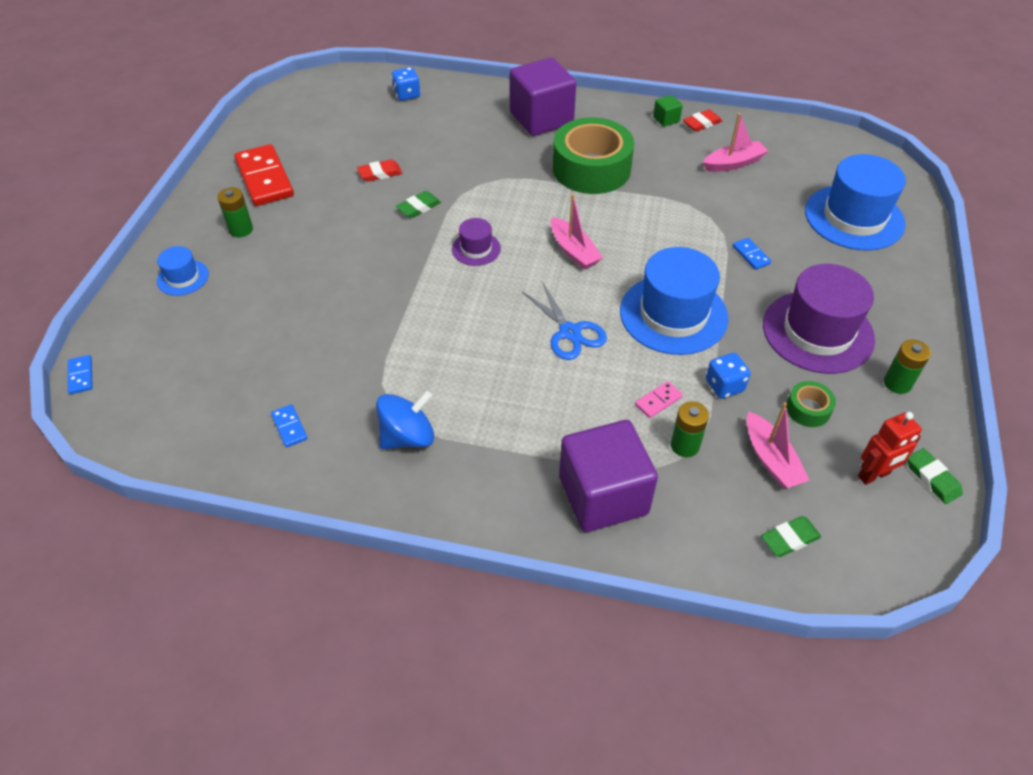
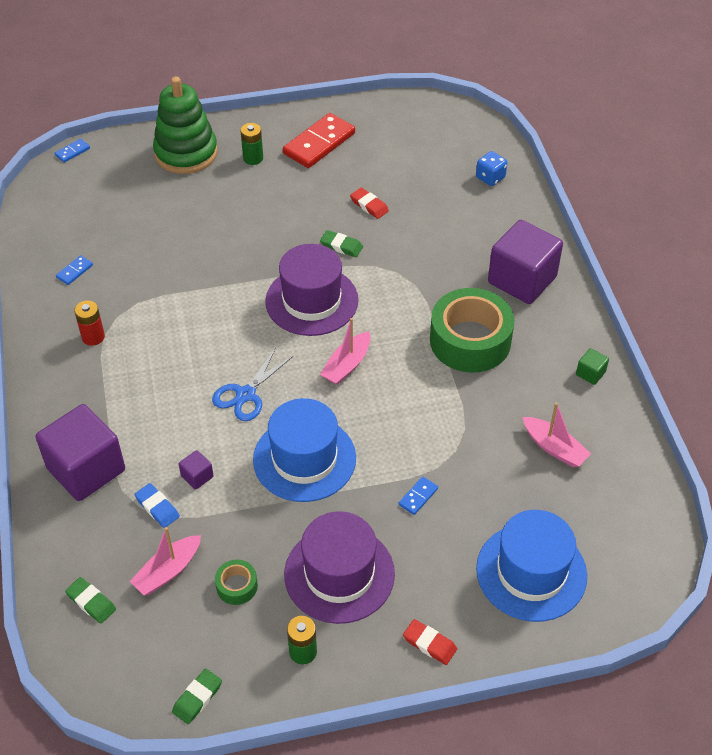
camera: 65 degrees right, 0 degrees up
blue hat [157,246,209,296] -> green stacking toy [153,77,218,174]
blue spinning top [376,390,434,449] -> red battery [74,301,105,346]
purple hat [452,218,501,266] -> purple hat [265,244,358,336], size x2.05
pink domino [635,381,683,418] -> purple cube [179,450,214,490]
green battery [671,401,709,457] -> blue eraser [134,483,180,528]
red eraser [683,109,722,132] -> red eraser moved to [403,619,457,665]
blue dice [706,353,751,399] -> none
red robot [858,412,922,485] -> none

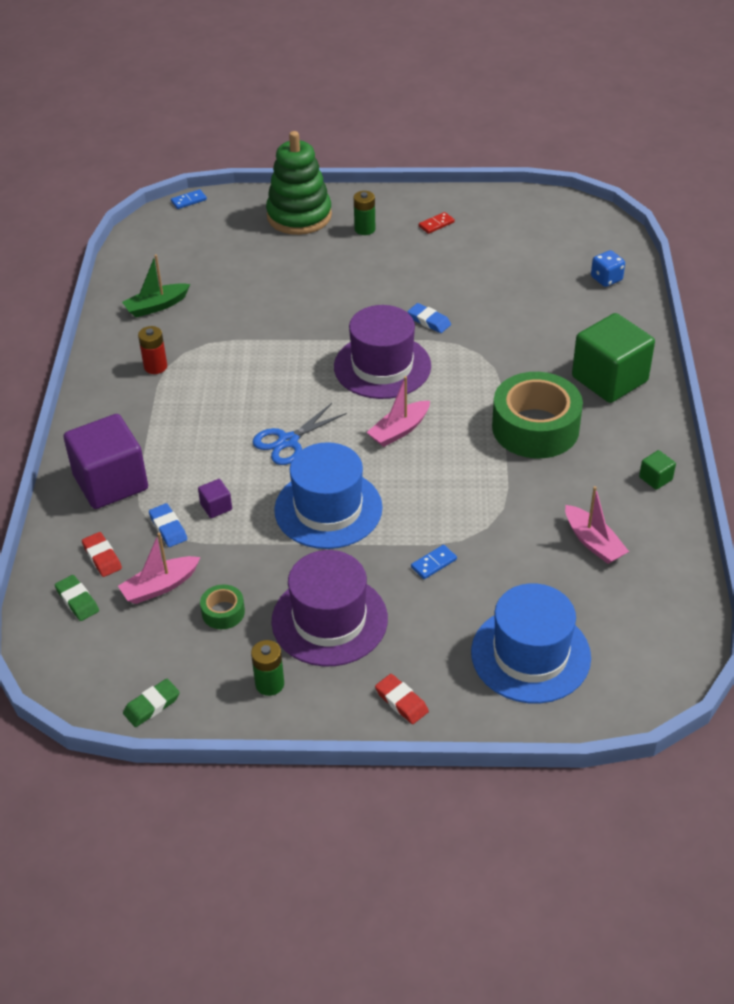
camera: 15 degrees right, 5 degrees down
blue domino [56,255,93,285] -> green boat [122,254,190,317]
red domino [283,113,355,168] -> red domino [419,212,455,234], size x0.45
green eraser [320,230,363,257] -> blue eraser [407,303,451,333]
red eraser [350,188,389,219] -> red eraser moved to [82,532,122,577]
purple cube [488,220,563,304] -> green cube [572,313,655,403]

